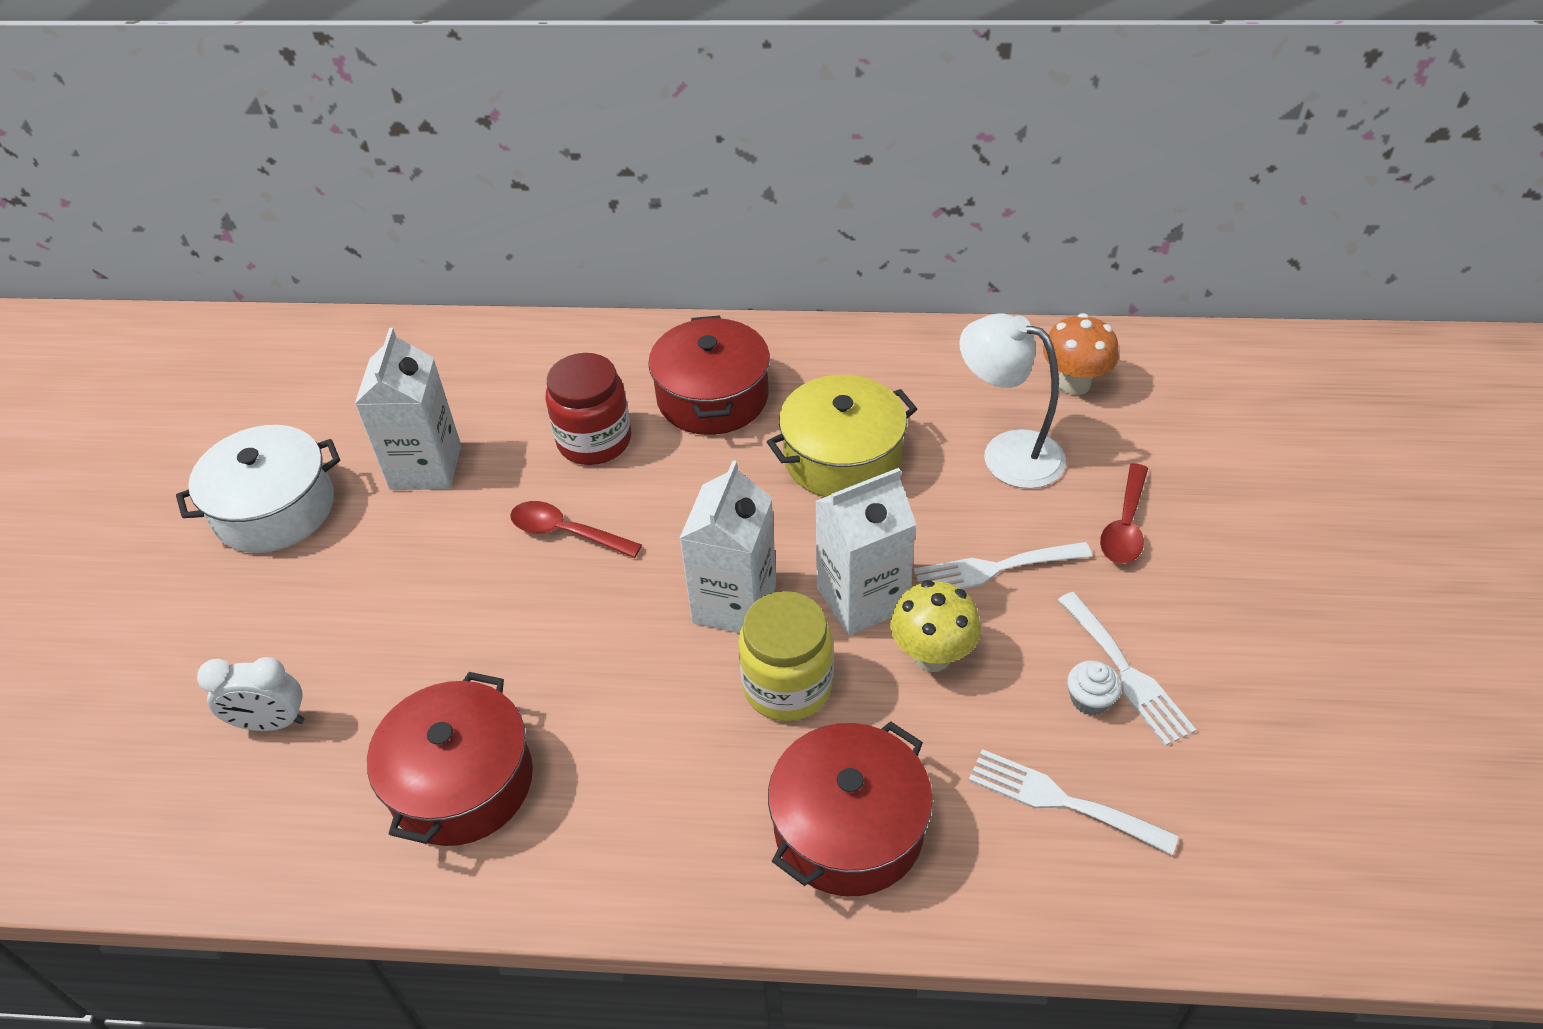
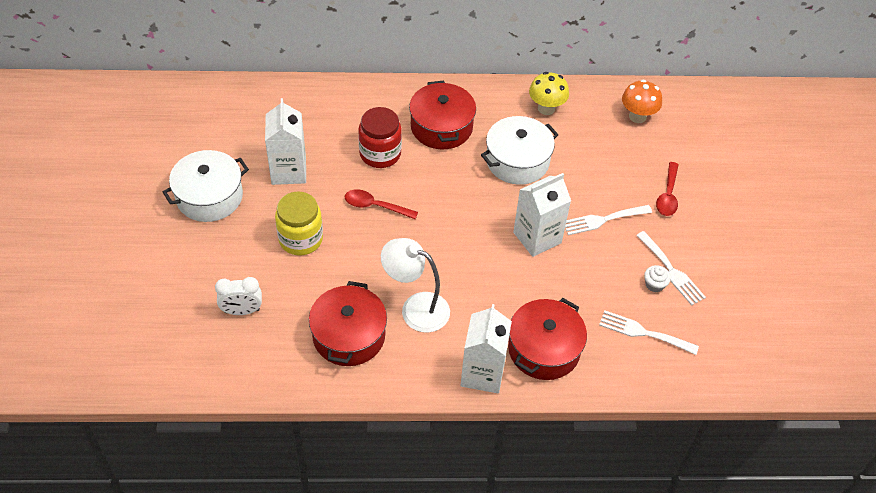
camera: 10 degrees left, 5 degrees up
white carton [679,460,776,633] -> white carton moved to [461,304,512,393]
yellow jar [738,591,833,721] -> yellow jar moved to [275,191,323,255]
yellow pot [767,375,917,497] -> white pot [481,116,558,185]
yellow mushroom [890,580,981,672] -> yellow mushroom moved to [529,72,569,115]
white lamp [959,313,1066,489] -> white lamp moved to [381,238,450,333]

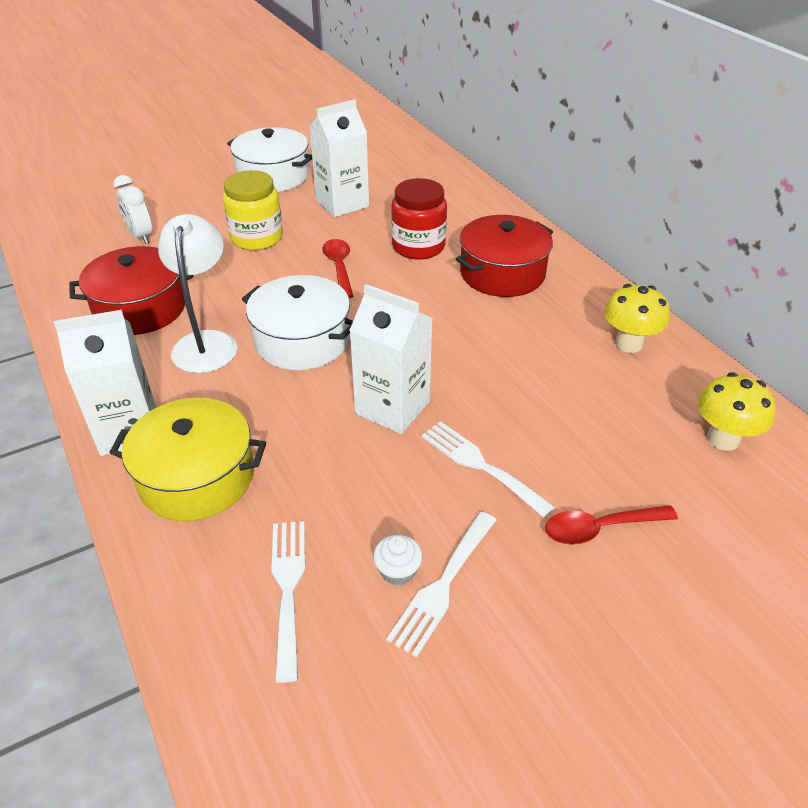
camera: 65 degrees right, 10 degrees down
white pot [481,116,558,185] -> white pot moved to [242,275,353,370]
red pot [508,298,587,380] -> yellow pot [109,398,266,521]
orange mushroom [622,79,662,123] -> yellow mushroom [698,372,776,451]

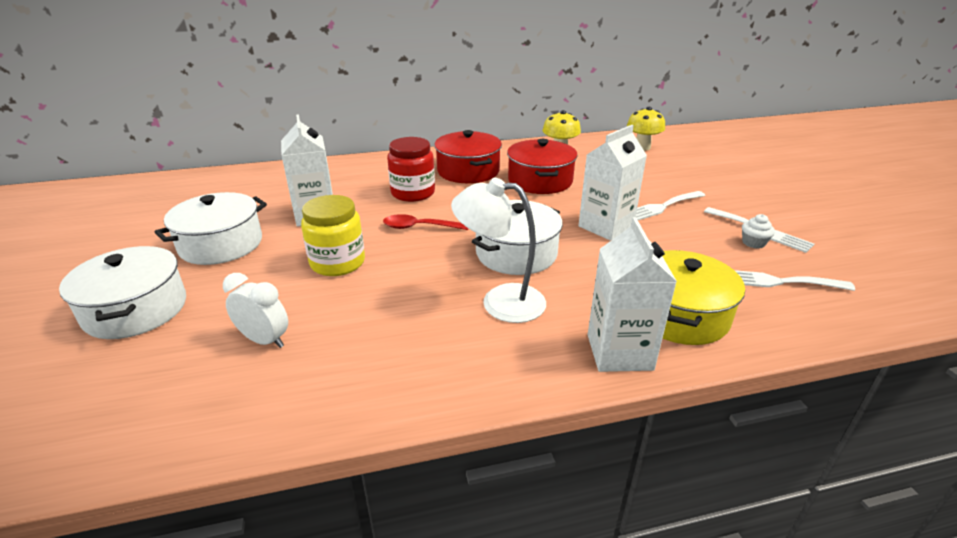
camera: 75 degrees left, 10 degrees down
red pot [69,246,193,335] -> red pot moved to [507,139,578,194]
white clock [113,175,152,244] -> white clock turned 135 degrees counterclockwise [223,273,288,348]
red spoon [545,505,678,545] -> none
none -> white pot [59,246,186,339]

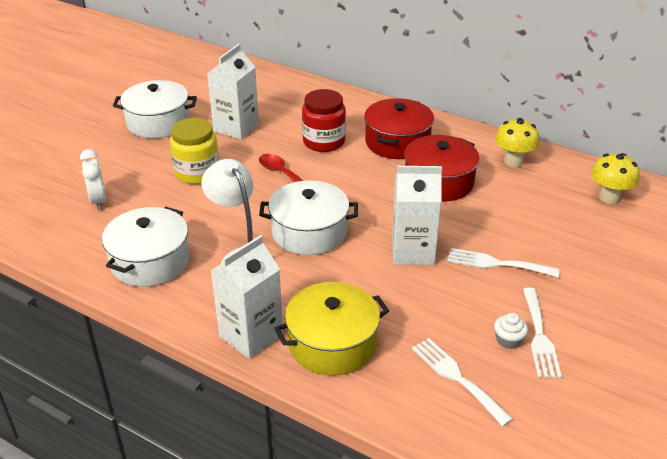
camera: 45 degrees right, 5 degrees up
white pot [59,246,186,339] -> white pot moved to [102,207,190,287]

